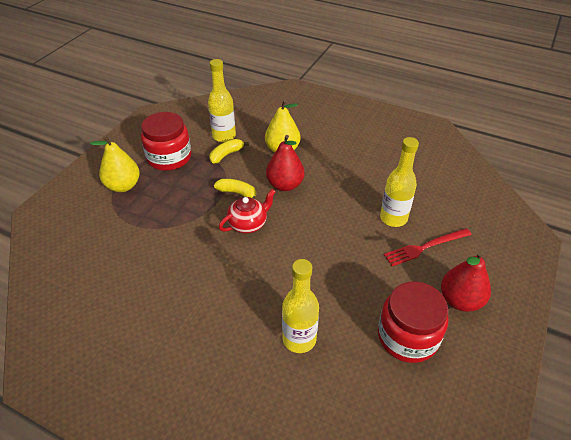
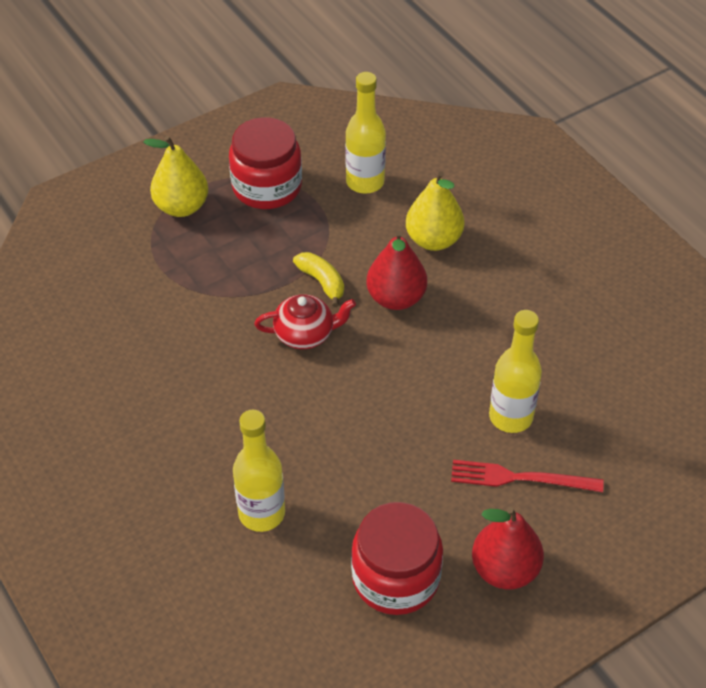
camera: 30 degrees right, 5 degrees up
yellow banana [210,139,249,164] -> none

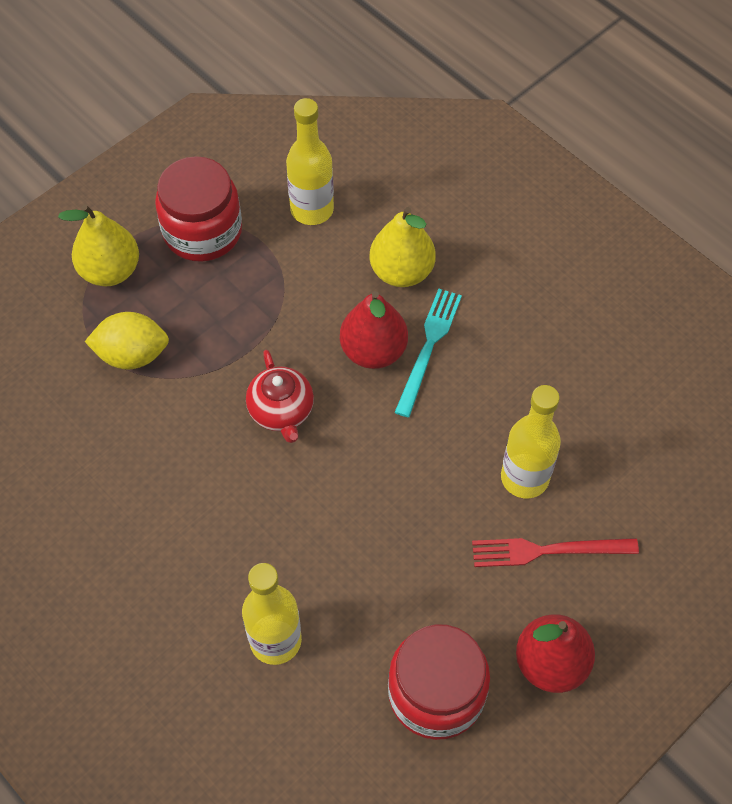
camera: 10 degrees left, 10 degrees up
red teapot [254,294,356,349] -> red teapot turned 90 degrees clockwise [246,350,314,443]
yellow banana [293,252,344,307] -> none
none -> yellow lemon [85,312,169,370]
none -> turquoise fork [395,289,462,417]

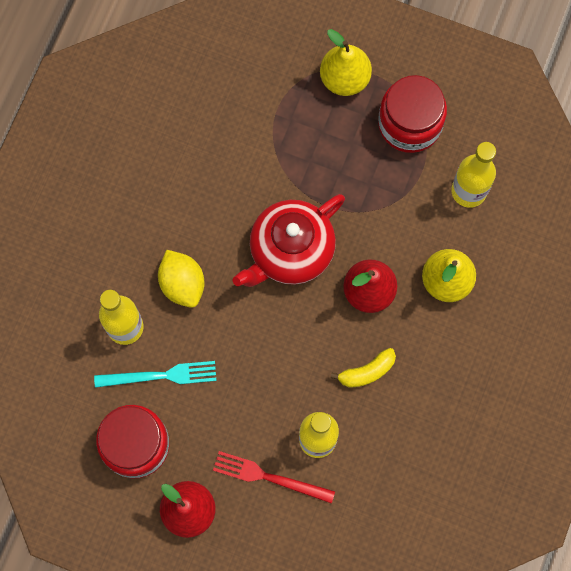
camera: 65 degrees right, 15 degrees up
yellow lemon [85,312,169,370] -> yellow lemon moved to [158,250,205,308]
red teapot [246,350,314,443] -> red teapot [232,194,345,287], size x1.65
turquoise fork [395,289,462,417] -> turquoise fork moved to [94,361,217,388]
red fork [472,538,639,567] -> red fork turned 45 degrees counterclockwise [213,451,335,504]
none -> yellow banana [331,348,396,388]

